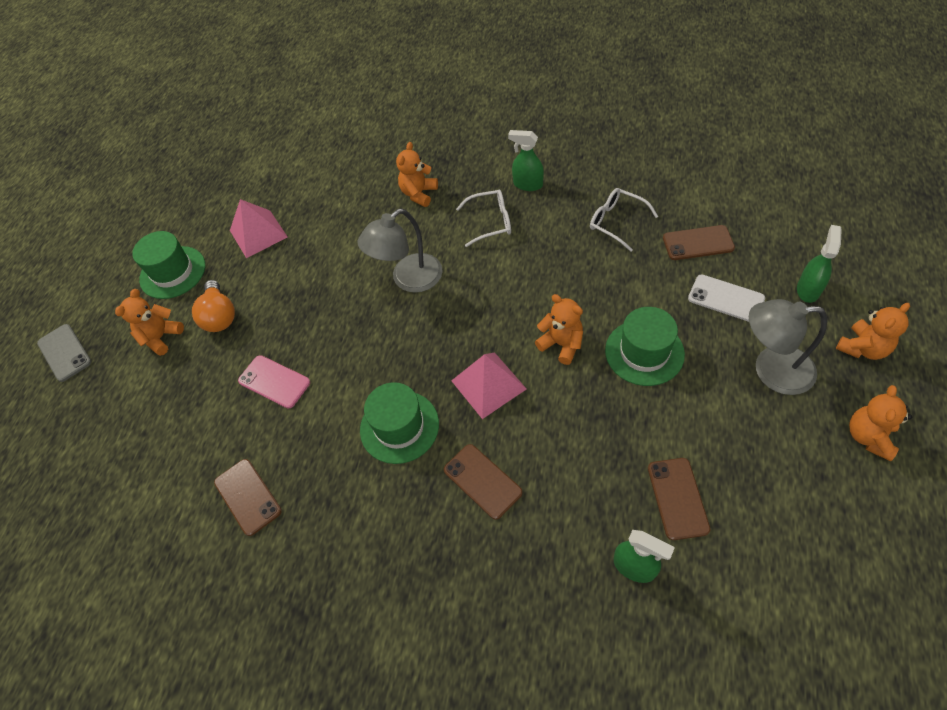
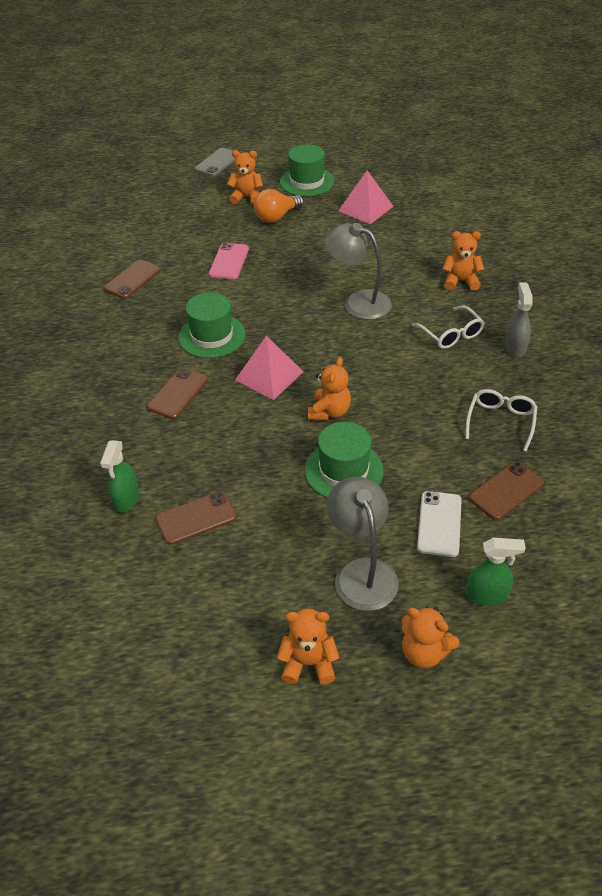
camera: 65 degrees right, 10 degrees down
green spray bottle [508,130,544,191] -> grey spray bottle [505,282,533,358]
brown phone [663,225,735,260] -> brown phone turned 75 degrees clockwise [469,461,544,520]

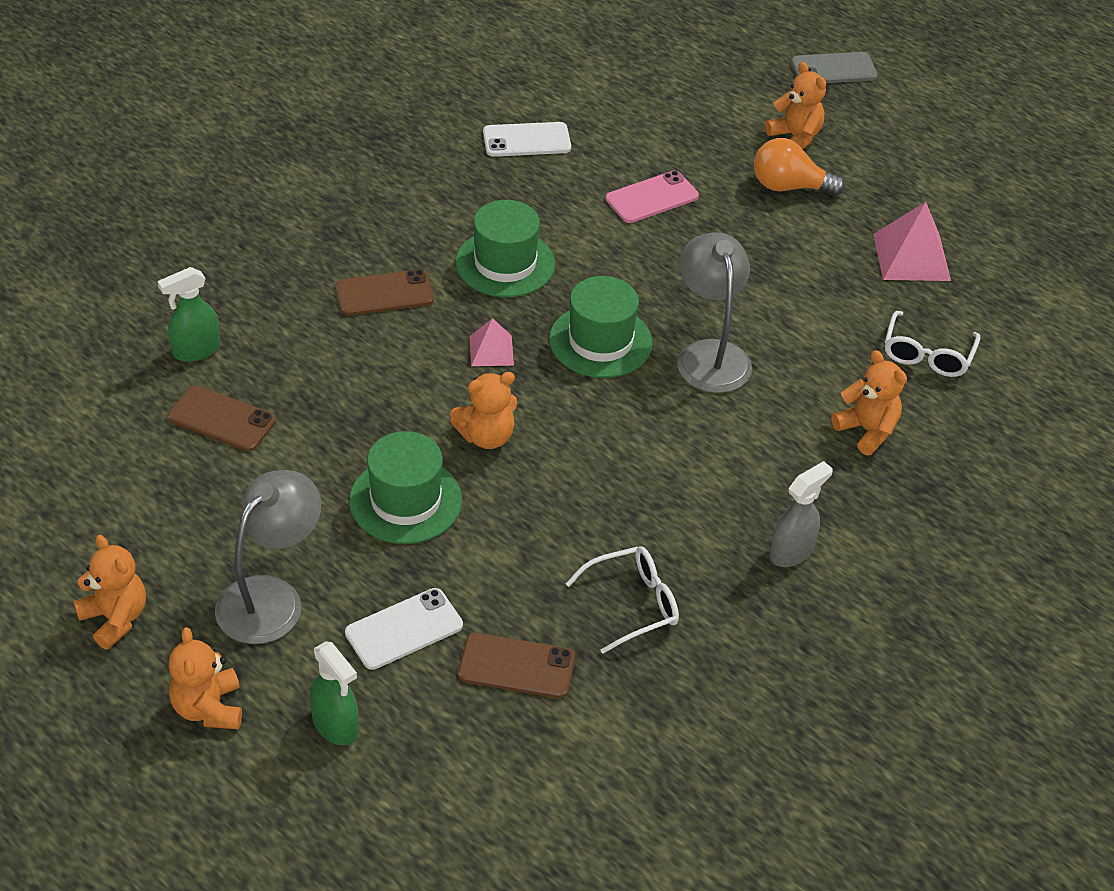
camera: 45 degrees right, 0 degrees up
brown phone [104,260,161,299] -> white phone [483,122,571,157]
pink pyramid [235,336,303,400] -> pink pyramid [470,318,514,366], size x0.58
green hat [280,144,334,196] -> green hat moved to [549,276,653,378]
white glasses [412,306,485,349] -> white glasses moved to [885,311,980,377]

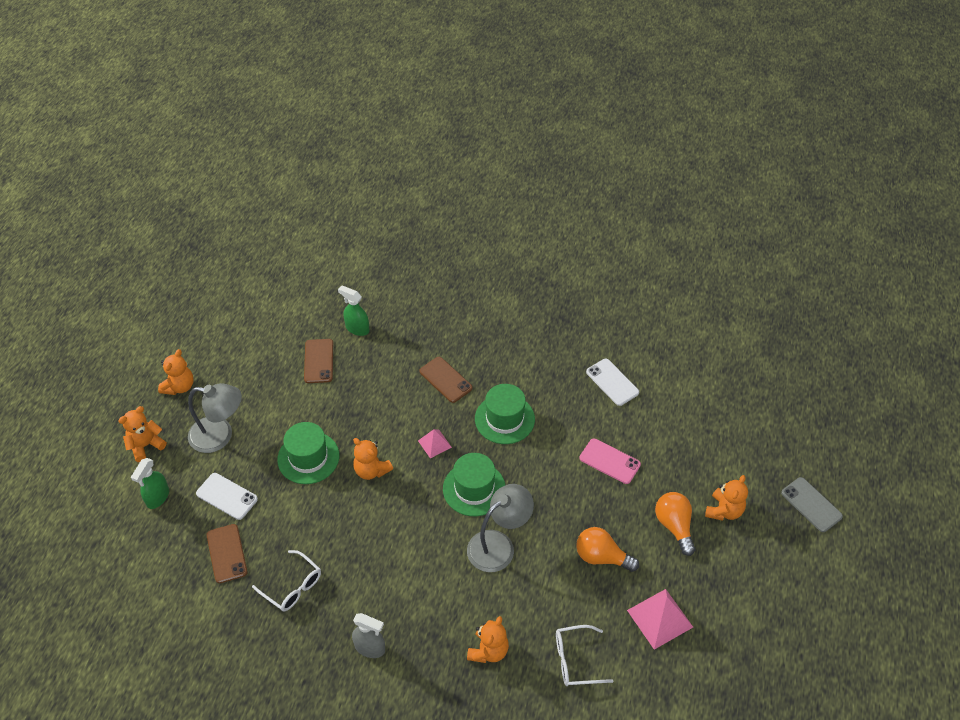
camera: 65 degrees right, 5 degrees up
none -> orange light bulb [576,527,639,572]

